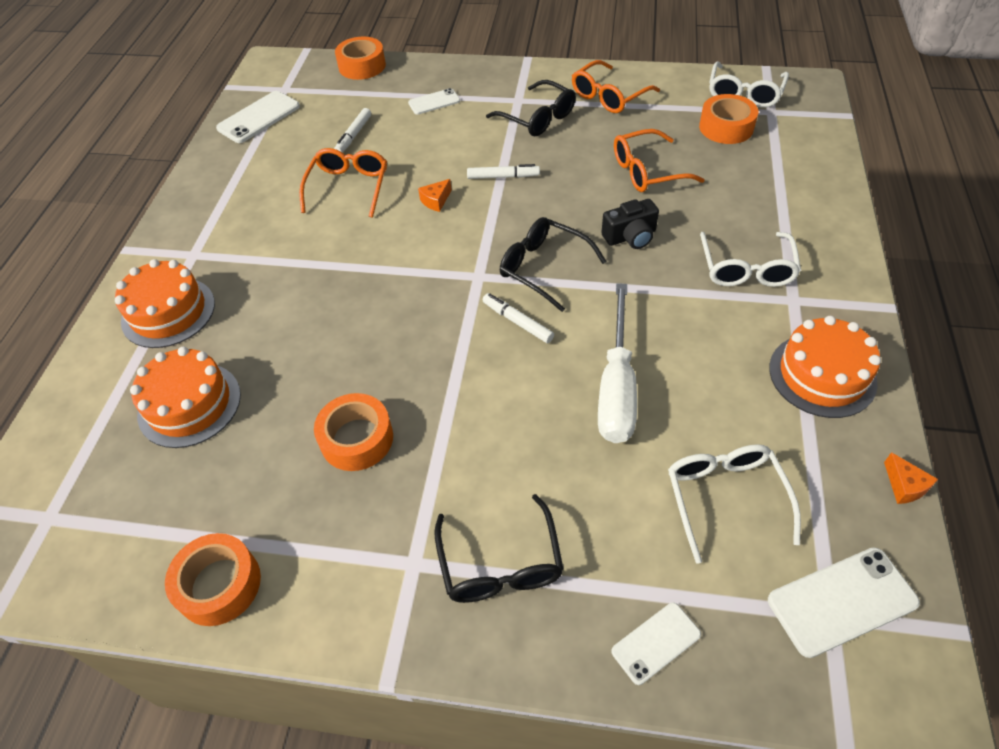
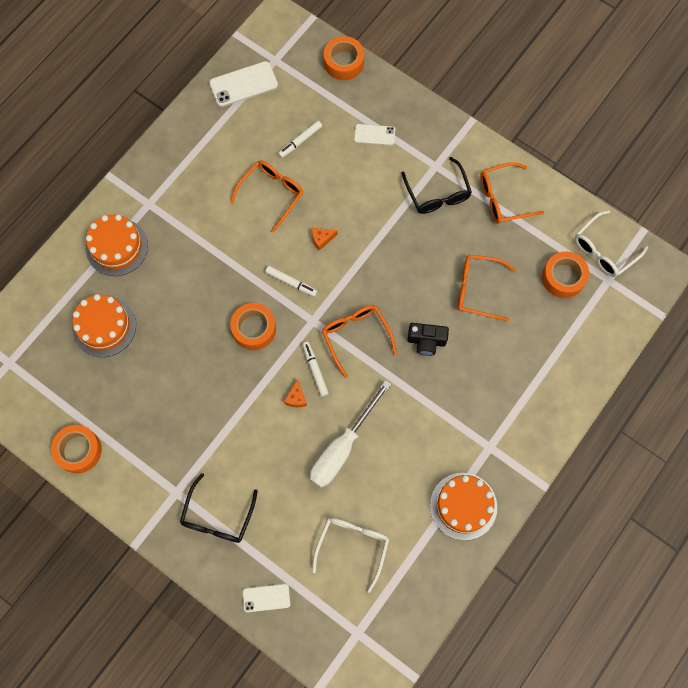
camera: 25 degrees right, 20 degrees up
orange tape [314,393,393,471] -> orange tape moved to [230,303,276,350]
white marker [467,164,540,179] -> white marker moved to [265,266,318,297]
black glasses [500,217,607,312] -> orange glasses [322,305,397,378]
white glasses [700,232,801,287] -> none
white phone [768,547,920,658] -> none
orange cheese [884,452,938,504] -> orange cheese moved to [284,379,307,407]

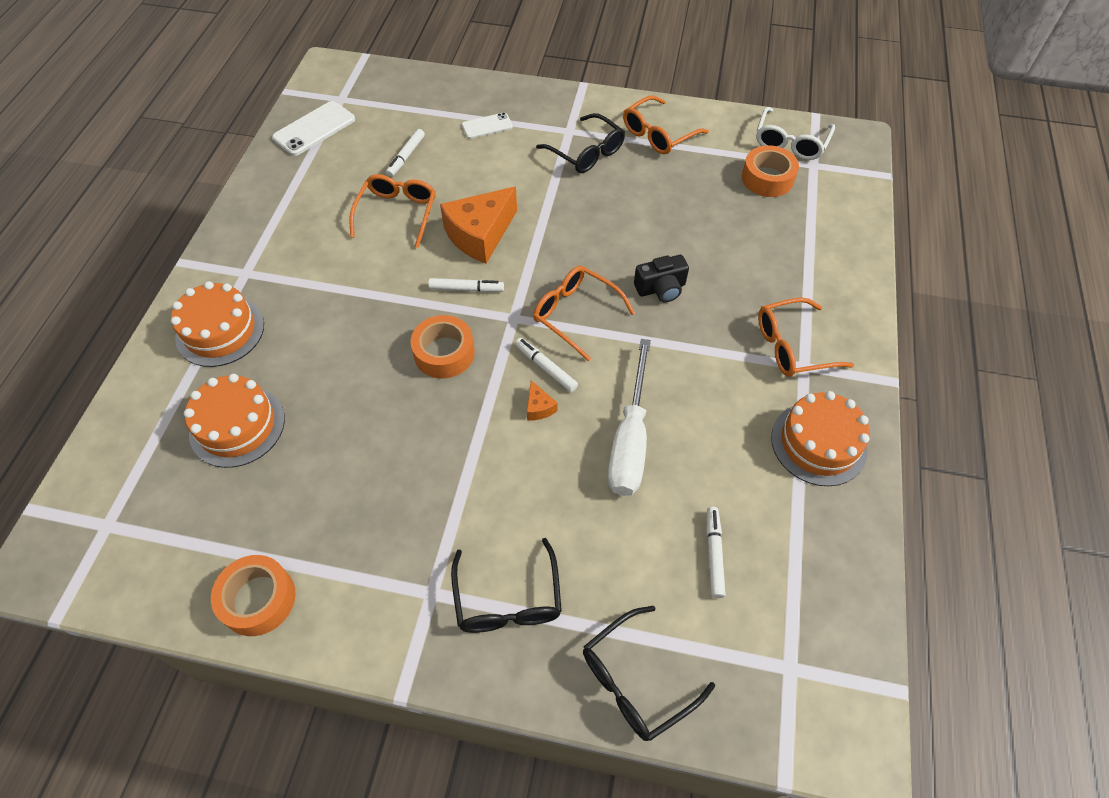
camera: 25 degrees left, 15 degrees down
white phone [243,584,290,612] -> black glasses [583,606,715,741]
orange cheese [312,228,338,251] -> orange cheese [440,187,517,263], size x2.37
white glasses [312,517,389,593] -> white marker [707,507,726,598]
orange tape [324,36,364,80] -> none
orange glasses [458,254,516,321] -> orange glasses moved to [758,297,854,377]

